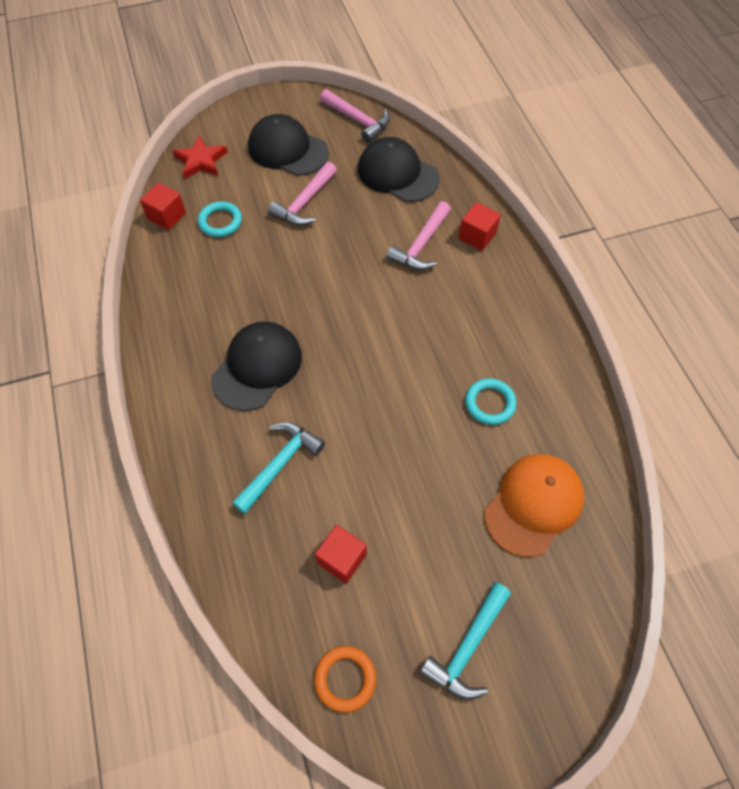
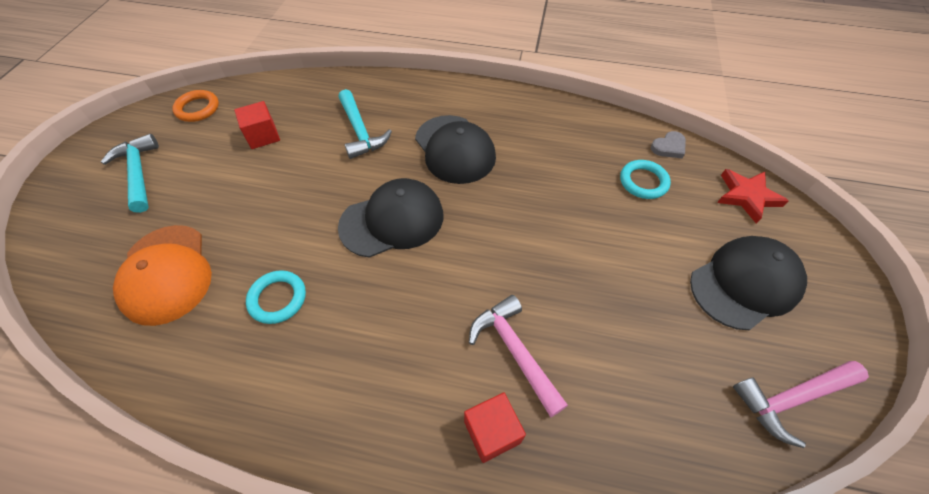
camera: 120 degrees right, 5 degrees down
red cube [140,183,186,230] -> grey heart [651,131,686,158]
pink hammer [268,162,337,226] -> none
black cap [358,137,440,202] -> black cap moved to [338,178,443,258]

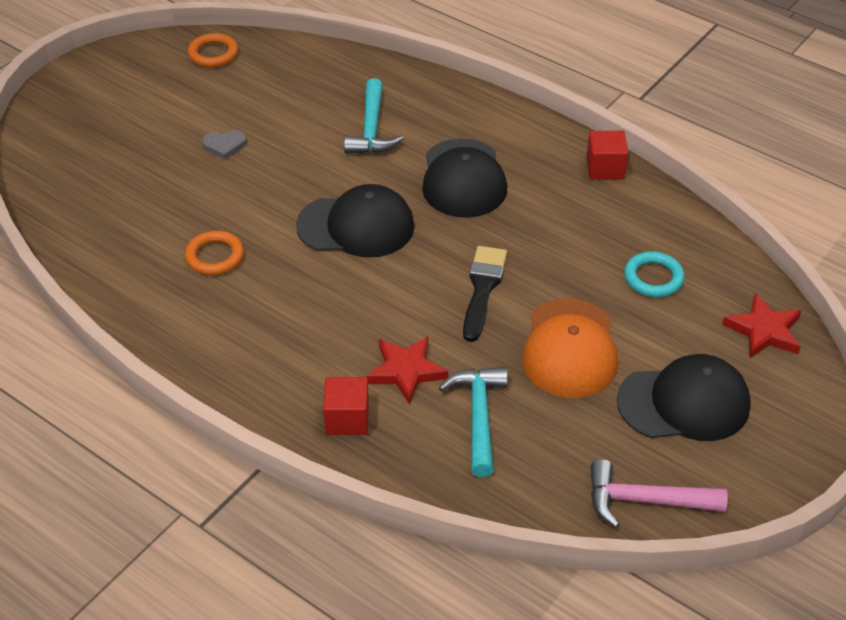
camera: 25 degrees right, 10 degrees down
turquoise hammer [101,134,159,213] -> turquoise hammer moved to [439,367,508,477]
orange cap [113,225,212,326] -> orange cap moved to [522,298,618,398]
red cube [234,101,280,149] -> red cube moved to [587,131,628,180]
turquoise ring [246,270,306,324] -> orange ring [185,231,244,275]
pink hammer [469,295,568,417] -> red star [366,336,448,405]
grey heart [651,131,686,158] -> grey heart moved to [202,130,247,160]
none -> black brush [463,246,507,342]

